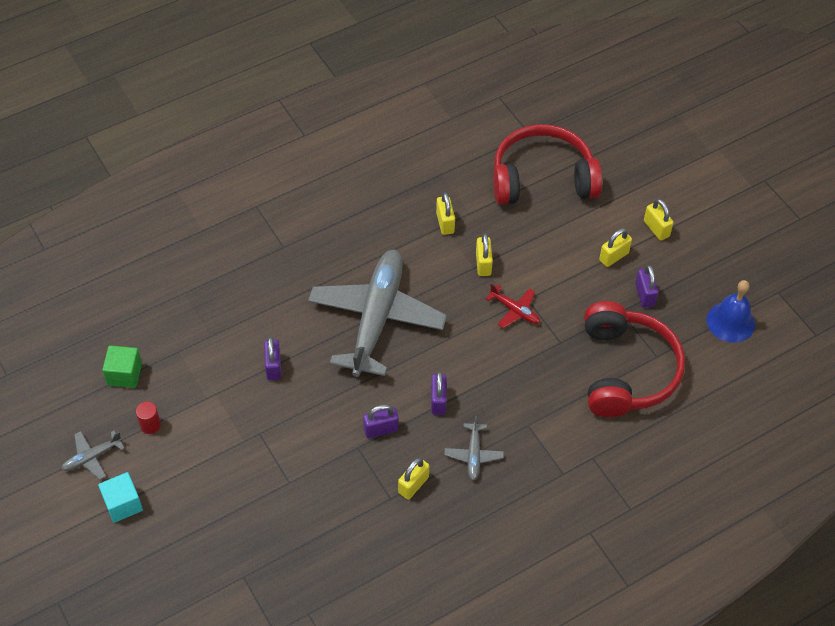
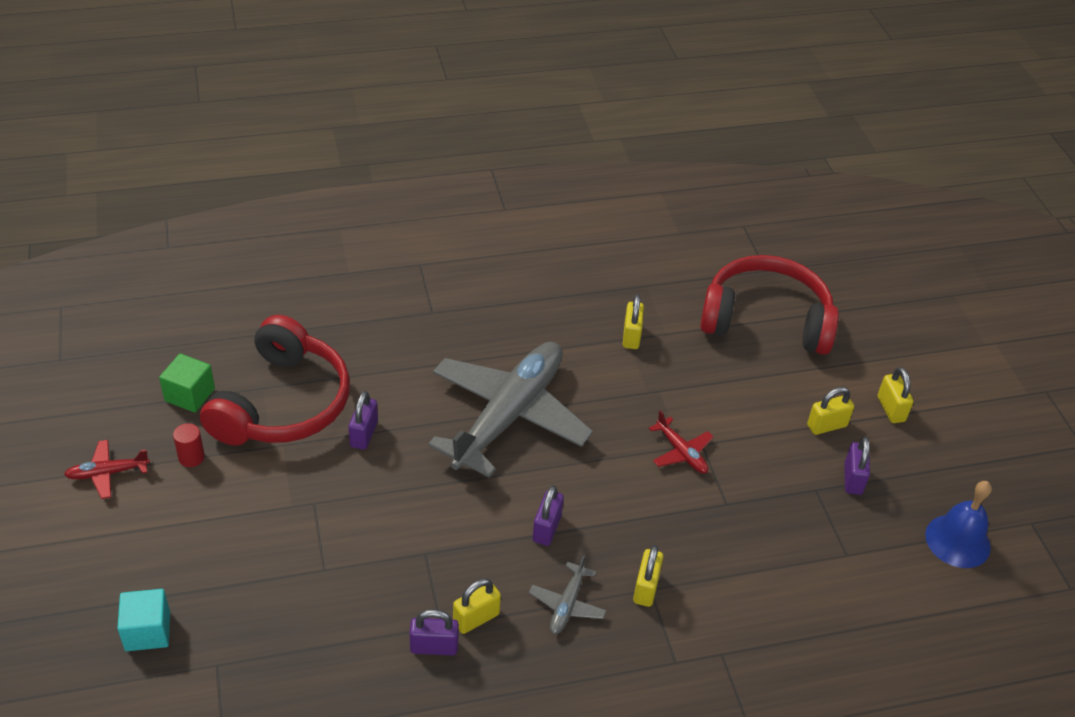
camera: 15 degrees right, 10 degrees down
grey plane [62,431,125,480] -> red plane [64,440,150,499]
turquoise cube [98,472,143,523] -> turquoise cube moved to [117,589,170,651]
purple padlock [363,404,399,438] -> purple padlock moved to [410,609,459,655]
yellow padlock [476,233,493,276] -> yellow padlock moved to [633,545,663,607]
red headphones [584,301,685,417] -> red headphones moved to [200,315,350,446]

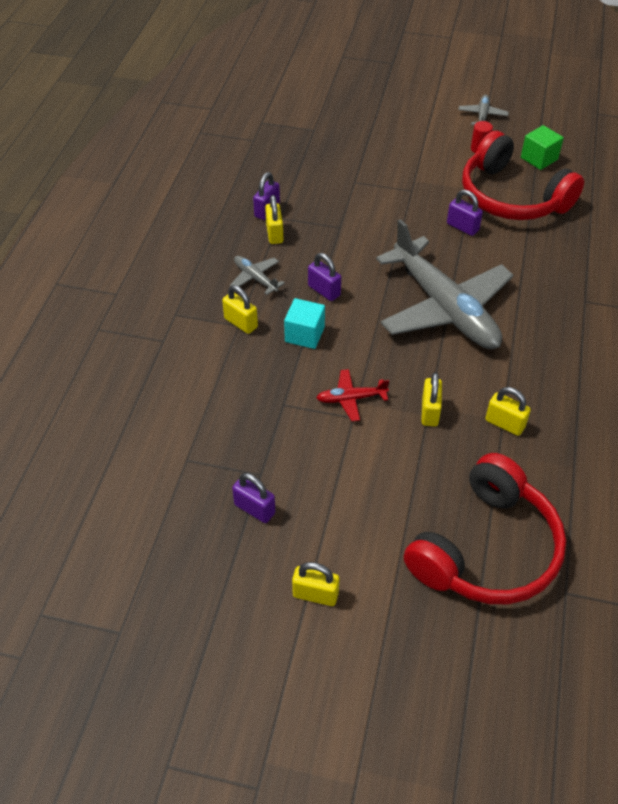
camera: 120 degrees right, 5 degrees up
red plane [64,440,150,499] -> grey plane [458,95,509,125]
turquoise cube [117,589,170,651] -> turquoise cube moved to [284,298,325,349]
yellow padlock [807,387,854,435] -> yellow padlock moved to [421,372,442,426]
blue bell [925,481,992,568] -> none

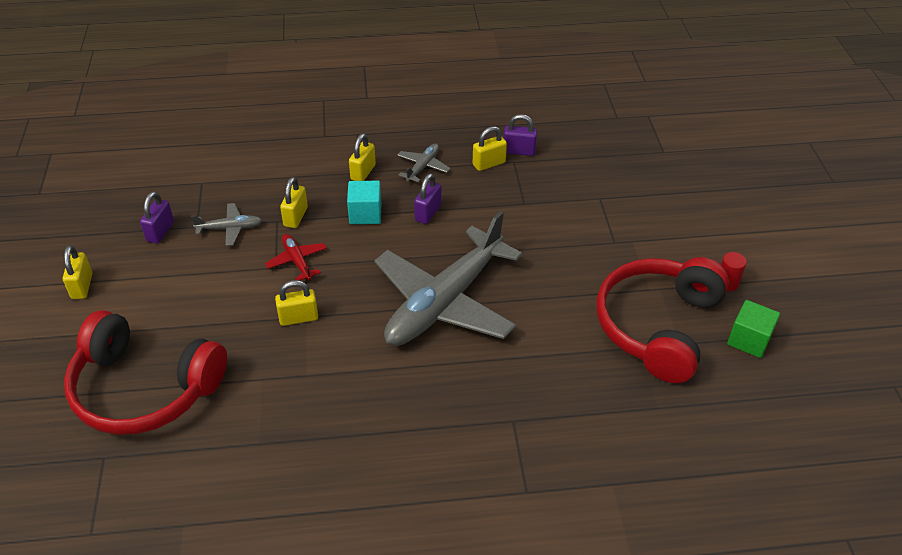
camera: 70 degrees right, 5 degrees down
purple padlock [447,190,483,236] -> none
grey plane [458,95,509,125] -> grey plane moved to [191,203,262,246]
yellow padlock [485,387,531,436] -> yellow padlock moved to [280,177,308,228]

